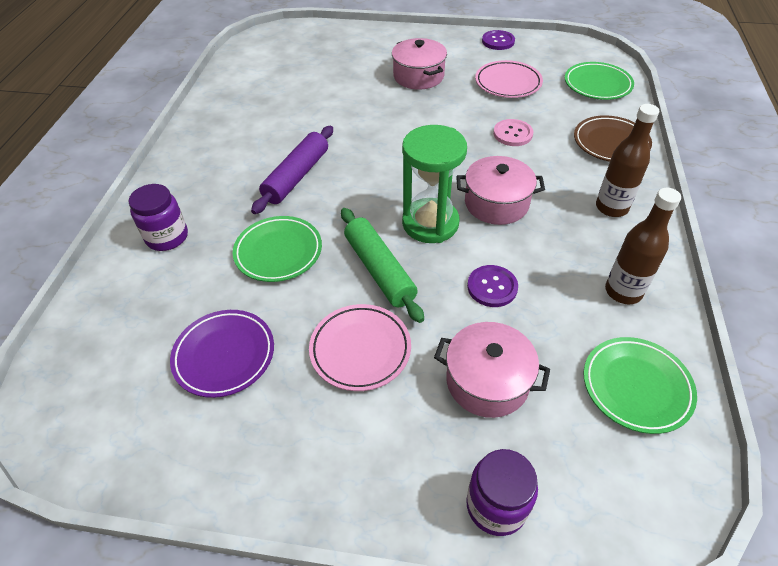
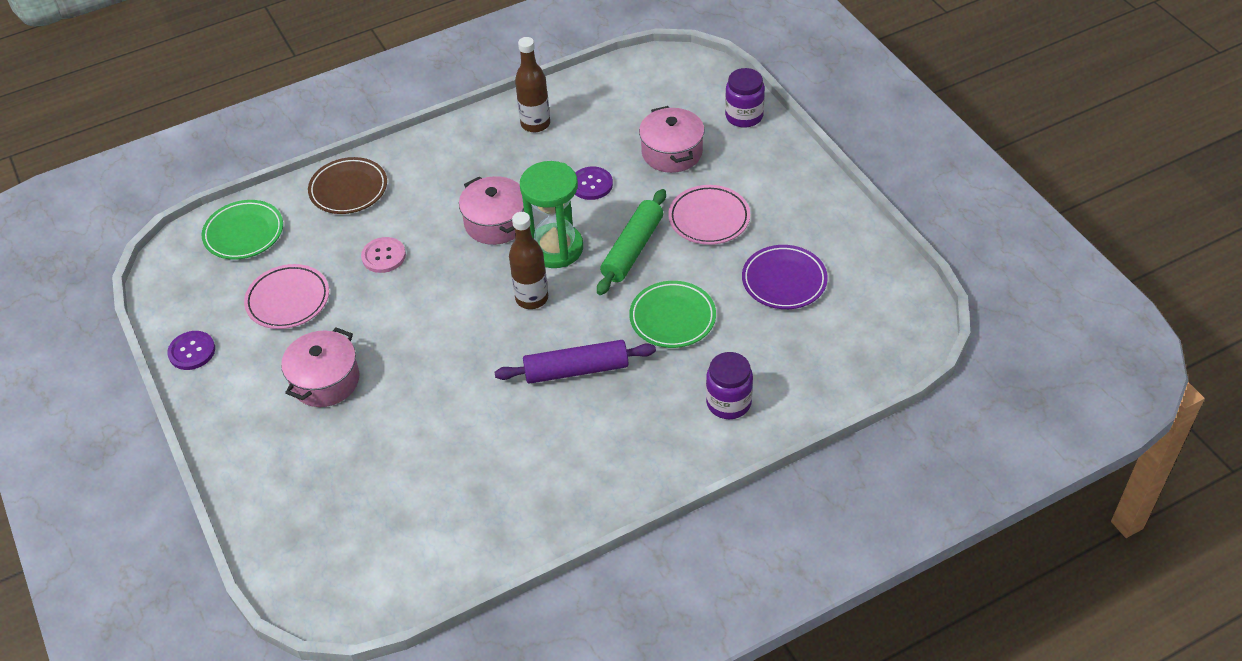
camera: 125 degrees left, 0 degrees up
green plate [583,337,697,434] -> none
brown bottle [596,104,659,217] -> brown bottle moved to [509,212,548,309]

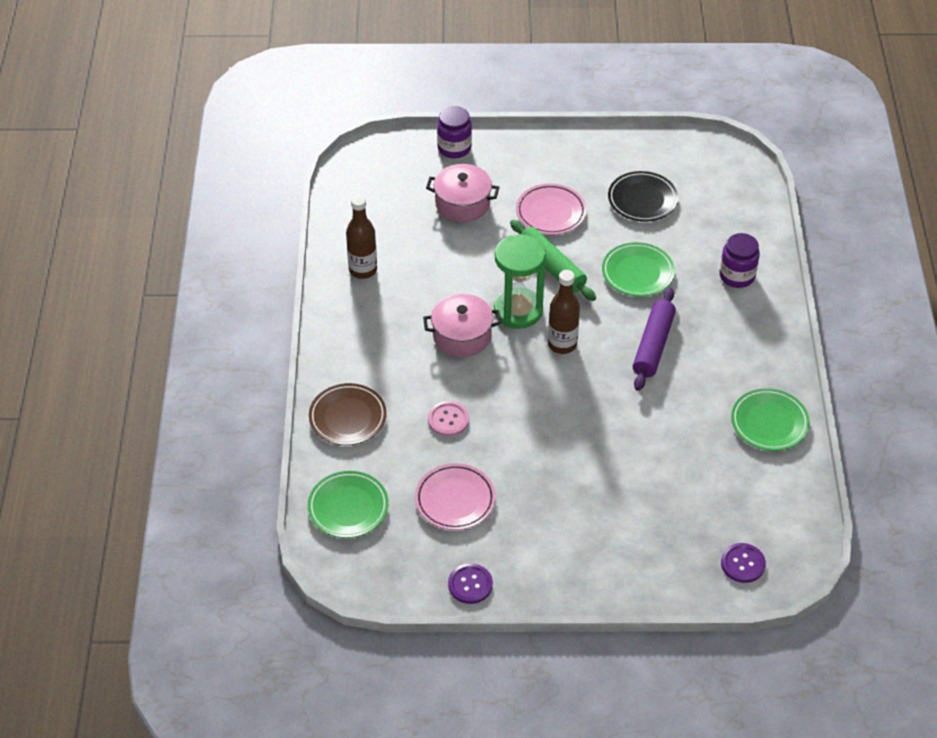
camera: 65 degrees left, 0 degrees up
pink pot [281,327,359,407] -> none
purple button [575,167,613,200] -> purple button moved to [721,543,766,583]
purple plate [742,245,828,309] -> black plate [608,171,678,222]
none -> green plate [731,388,810,451]

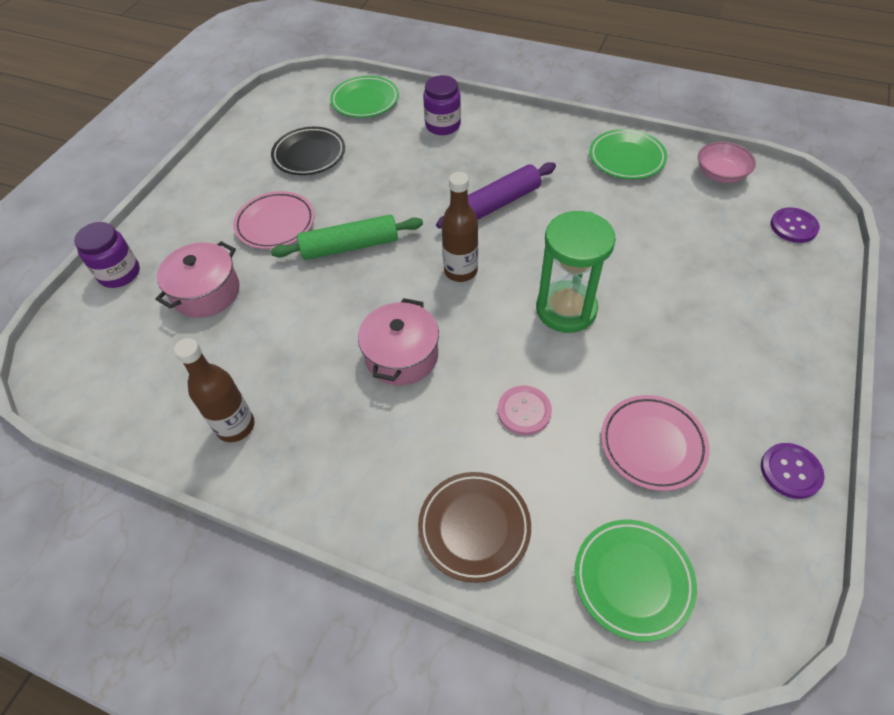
camera: 65 degrees left, 5 degrees up
green hourglass [494,234,546,329] -> green hourglass moved to [536,211,616,333]
green plate [602,242,675,297] -> green plate moved to [330,76,399,118]
purple rolling pin [633,288,676,391] -> purple rolling pin turned 75 degrees counterclockwise [436,162,556,228]
none -> pink bowl [698,142,756,183]

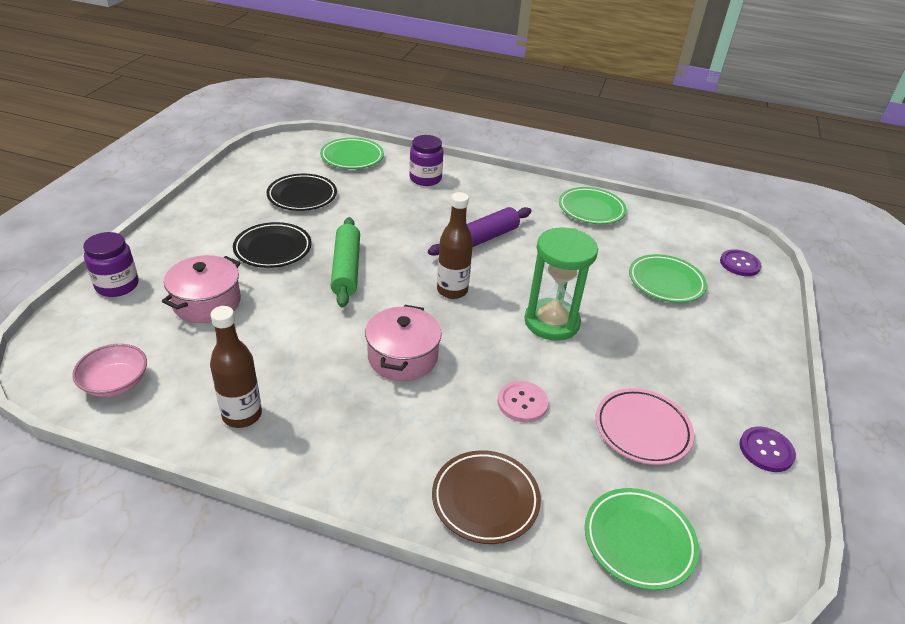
camera: 10 degrees left, 15 degrees down
pink plate [233,191,315,249] -> black plate [233,222,312,268]
green rolling pin [271,215,423,260] -> green rolling pin turned 75 degrees counterclockwise [331,217,360,308]
pink bowl [698,142,756,183] -> pink bowl moved to [72,344,147,397]
none -> green plate [629,254,707,303]

